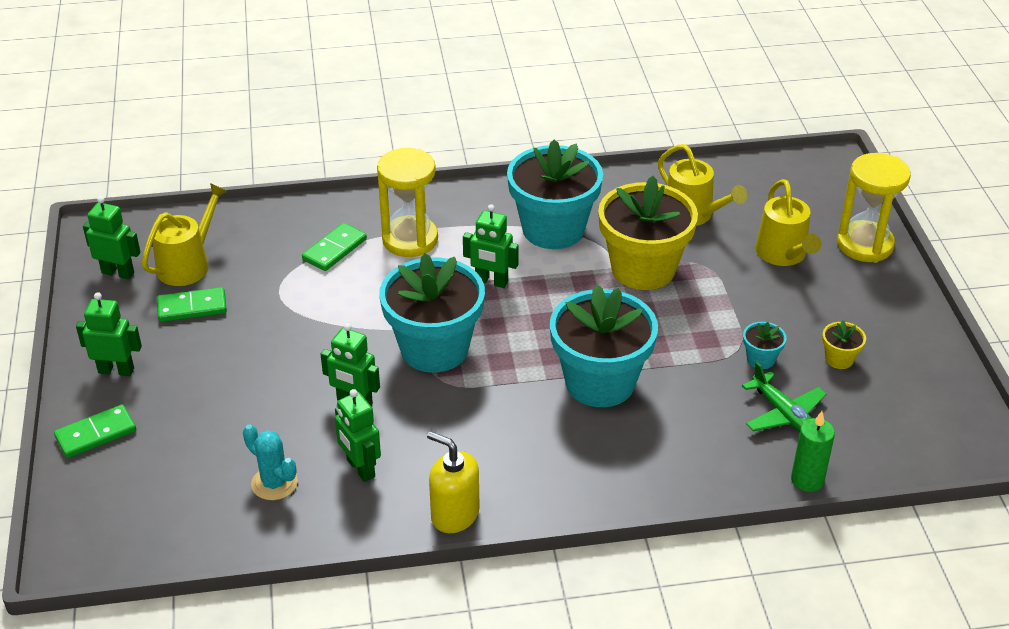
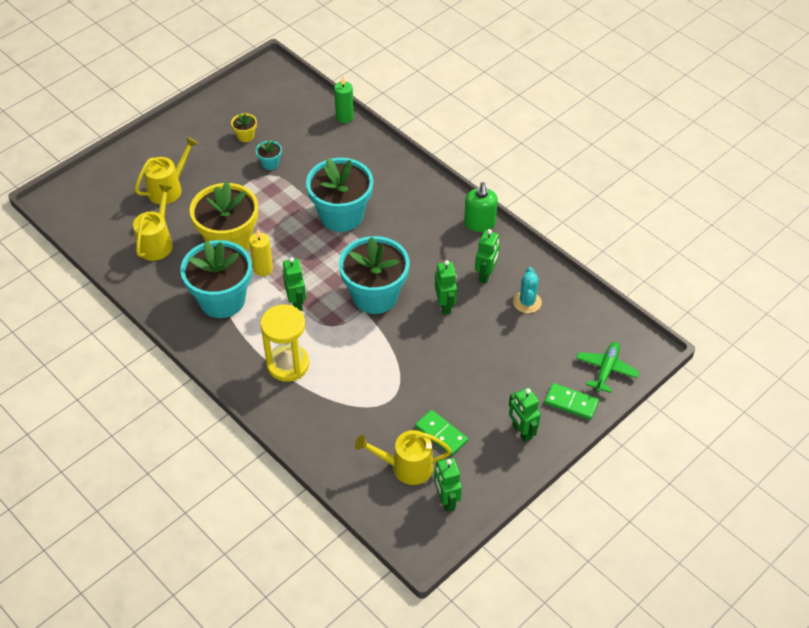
camera: 125 degrees left, 10 degrees up
green domino [302,223,367,271] -> none
yellow soap dispenser [427,431,480,533] -> green soap dispenser [464,182,498,232]
green plane [742,362,826,432] -> green plane moved to [576,342,639,393]
yellow hourglass [837,153,911,263] -> none
none -> yellow candle [249,229,273,276]

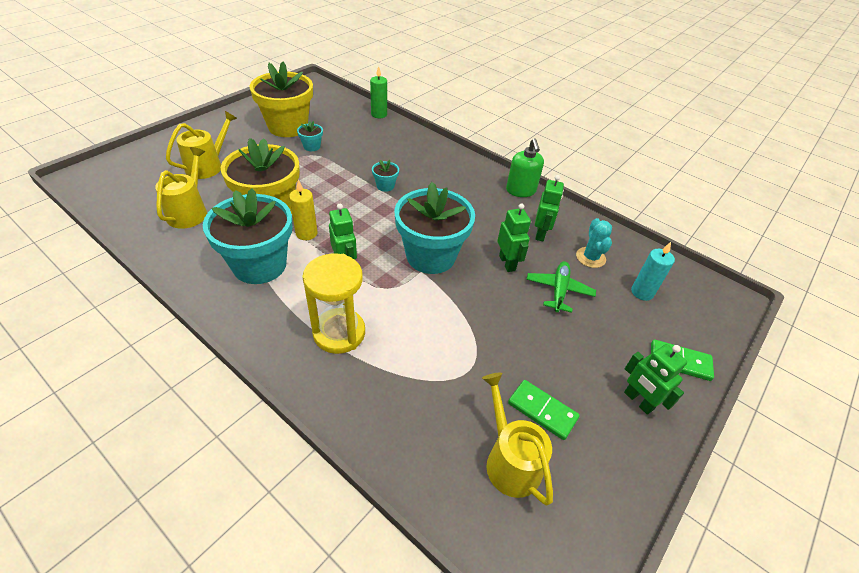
camera: 10 degrees left, 5 degrees down
yellow flower pot [231,113,257,142] -> yellow flower pot [250,62,313,137], size x2.43
turquoise flower pot [306,158,373,232] -> turquoise flower pot [372,160,399,192], size x0.41
yellow watering can [355,430,452,485] -> yellow watering can turned 75 degrees clockwise [482,373,553,506]
green robot [434,458,462,512] -> none
green plane [576,342,639,393] -> green plane moved to [526,261,596,313]
none -> turquoise candle [631,242,675,301]

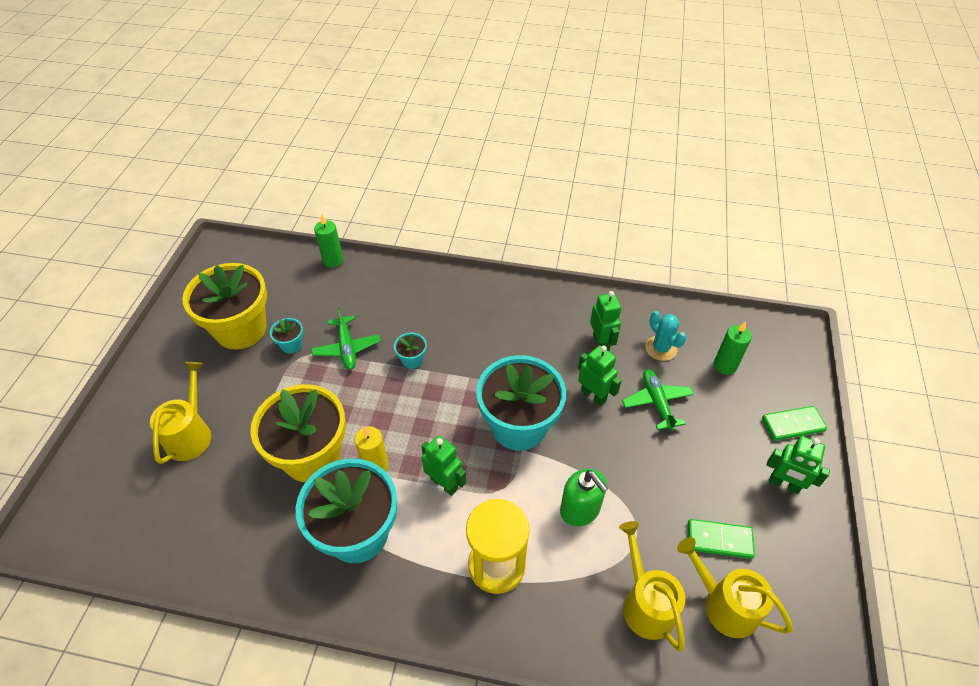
camera: 25 degrees left, 5 degrees up
yellow watering can [155,147,207,229] -> yellow watering can moved to [619,521,685,651]
green soap dispenser [506,138,544,197] -> green soap dispenser moved to [560,469,608,526]
turquoise candle [631,242,675,301] -> green candle [714,321,752,375]
none -> green plane [311,307,381,370]

